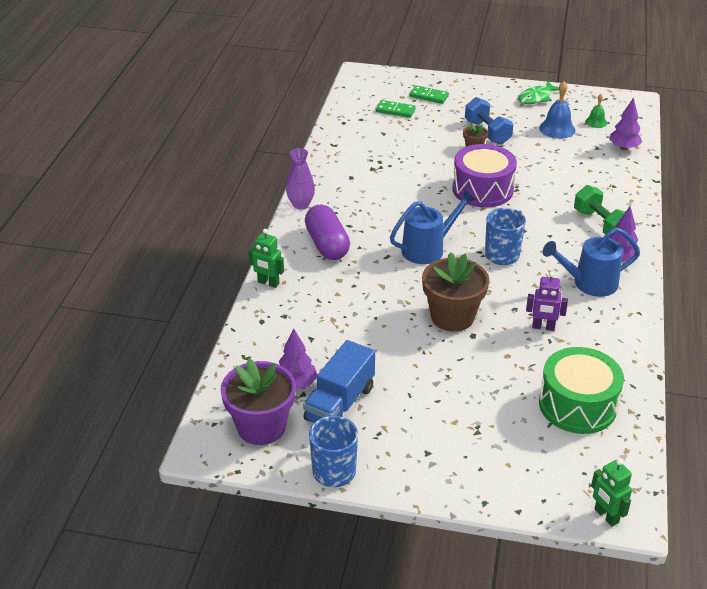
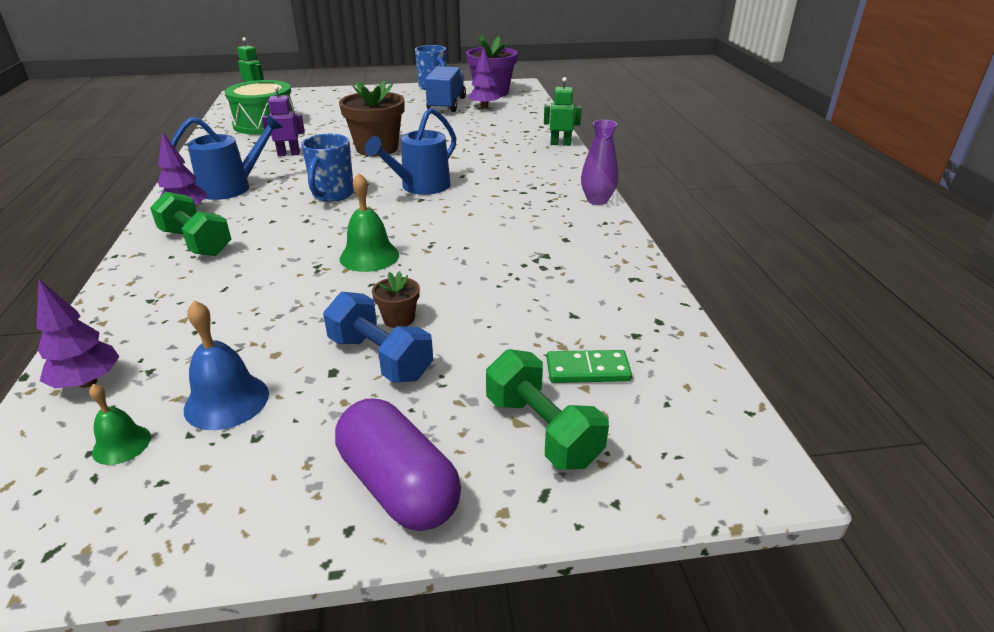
camera: 160 degrees right, 5 degrees down
purple capsule [305,204,350,260] -> purple capsule moved to [335,398,461,531]
green domino [409,85,449,104] -> green dumbbell [486,349,609,470]
purple drum [452,144,517,208] -> green bell [340,173,399,272]
green fish [518,81,559,104] -> none

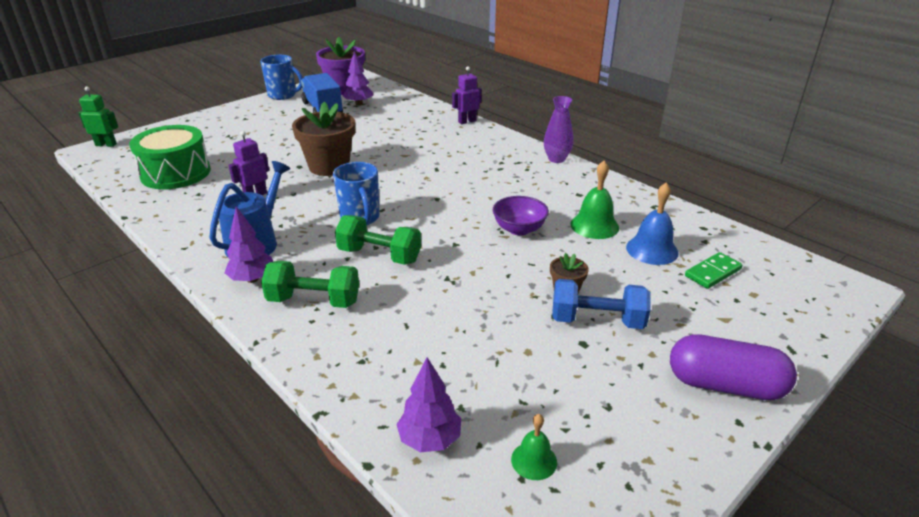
camera: 35 degrees left, 0 degrees up
blue bell [184,300,269,430] -> blue bell moved to [626,182,679,265]
green bell [340,173,399,272] -> green bell moved to [571,161,619,239]
blue watering can [365,108,456,195] -> none
green dumbbell [486,349,609,470] -> green dumbbell moved to [335,215,421,265]
green robot [544,77,582,146] -> purple robot [452,66,482,124]
none -> purple bowl [493,196,549,235]

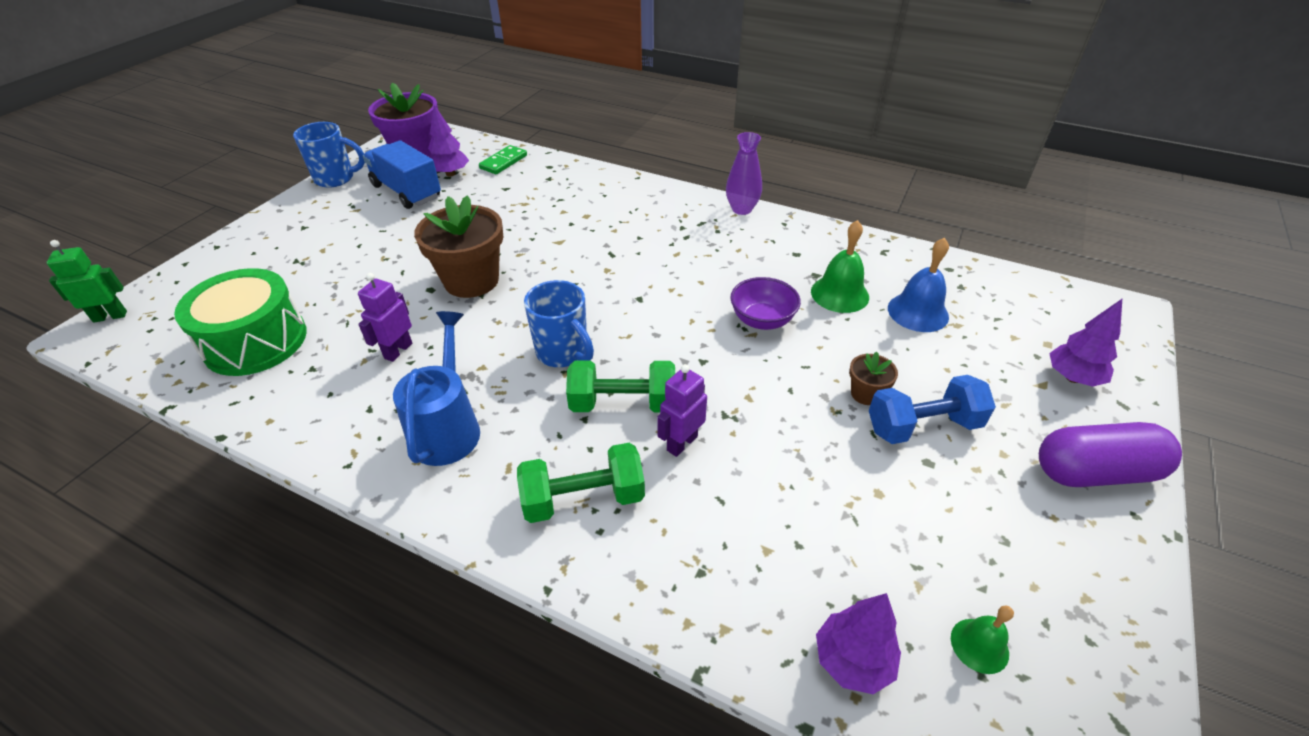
camera: 20 degrees left, 10 degrees up
purple tree [225,206,273,283] -> purple tree moved to [1049,299,1122,387]
purple robot [452,66,482,124] -> purple robot moved to [657,364,707,457]
green domino [685,252,743,289] -> green domino moved to [479,145,527,174]

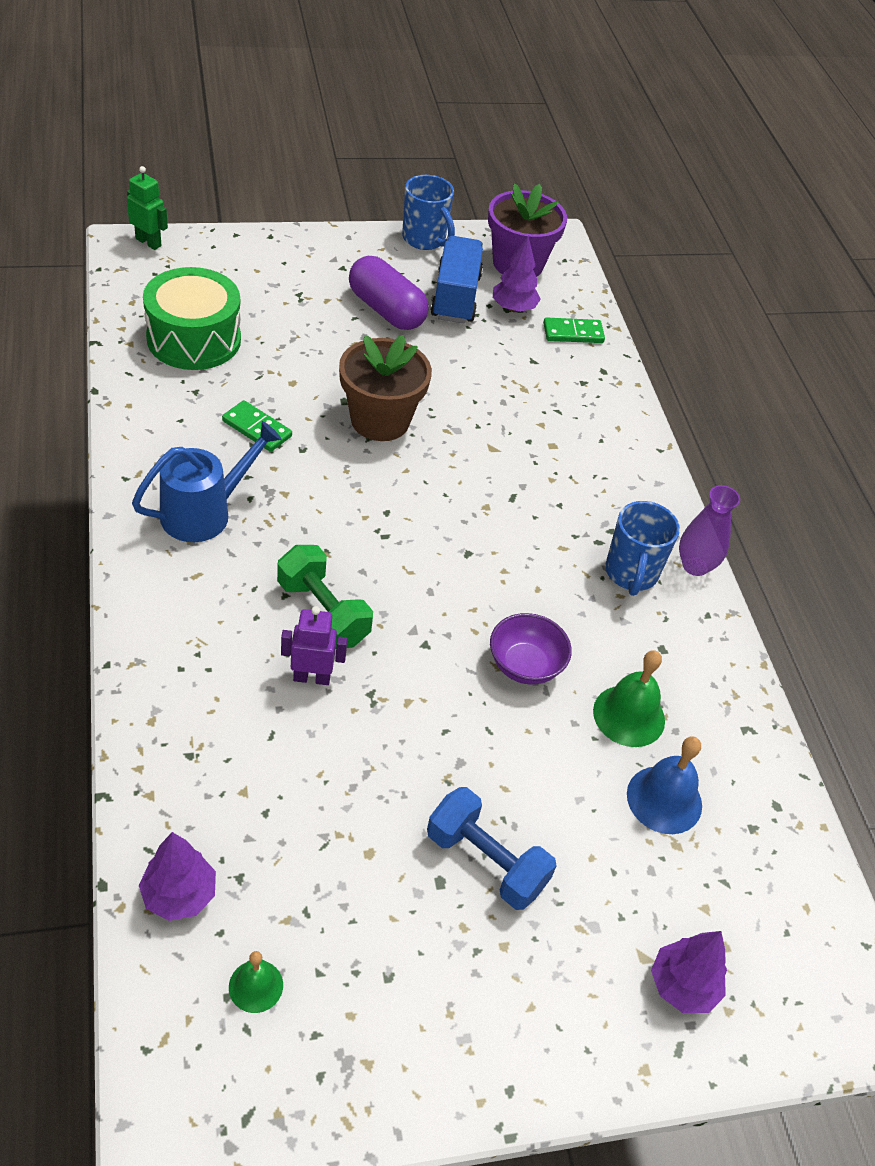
camera: 45 degrees right, 5 degrees up
purple robot [358,273,412,362] -> green domino [222,400,292,452]
green dumbbell [517,443,645,523] -> none
blue mug [524,280,594,367] -> blue mug moved to [605,501,680,596]
brown flower pot [849,351,898,405] -> none
purple capsule [1039,422,1182,487] -> purple capsule moved to [349,256,429,330]

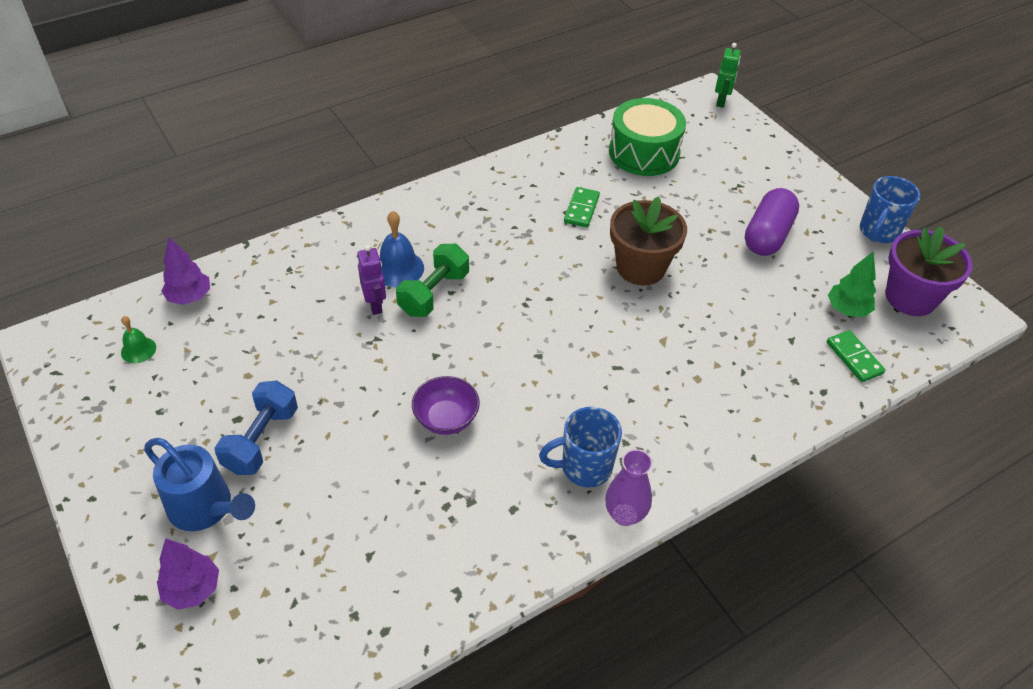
camera: 75 degrees right, 0 degrees up
blue watering can [132,421,282,542] -> blue watering can moved to [144,438,255,531]
blue truck [431,236,483,324] -> none
purple tree [493,236,541,312] -> green tree [828,251,876,317]
green bell [593,650,665,747] -> none
blue bell [627,737,702,834] -> blue bell moved to [380,211,424,287]

